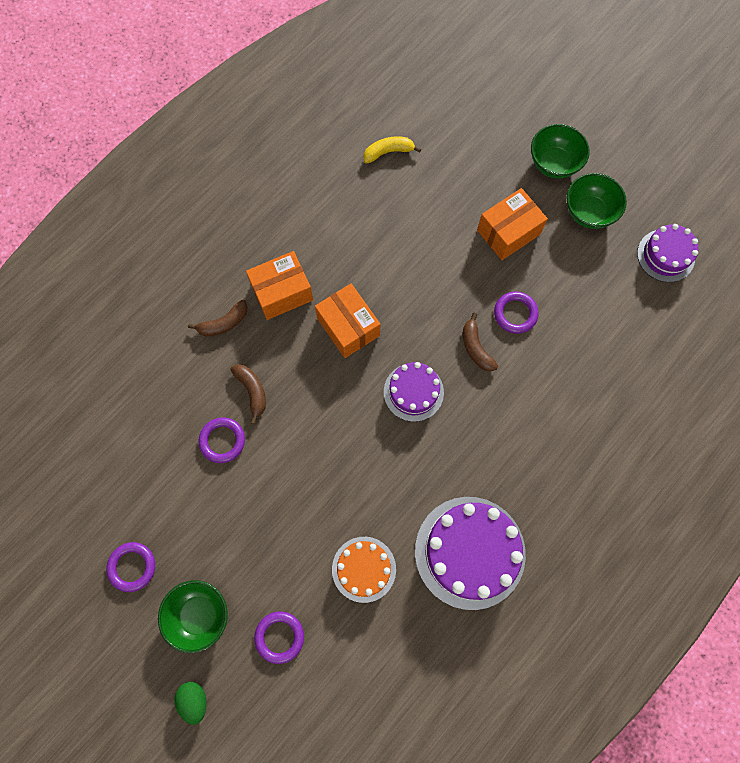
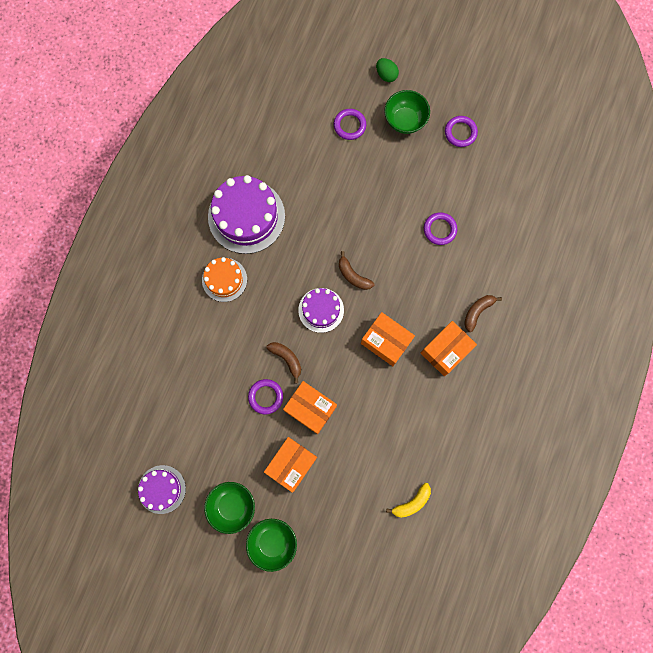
camera: 160 degrees right, 5 degrees up
brown banana [230,364,266,424] -> brown banana moved to [339,251,374,290]
orange cake [332,537,396,603] -> orange cake moved to [202,257,247,302]
none -> orange box [283,381,337,434]

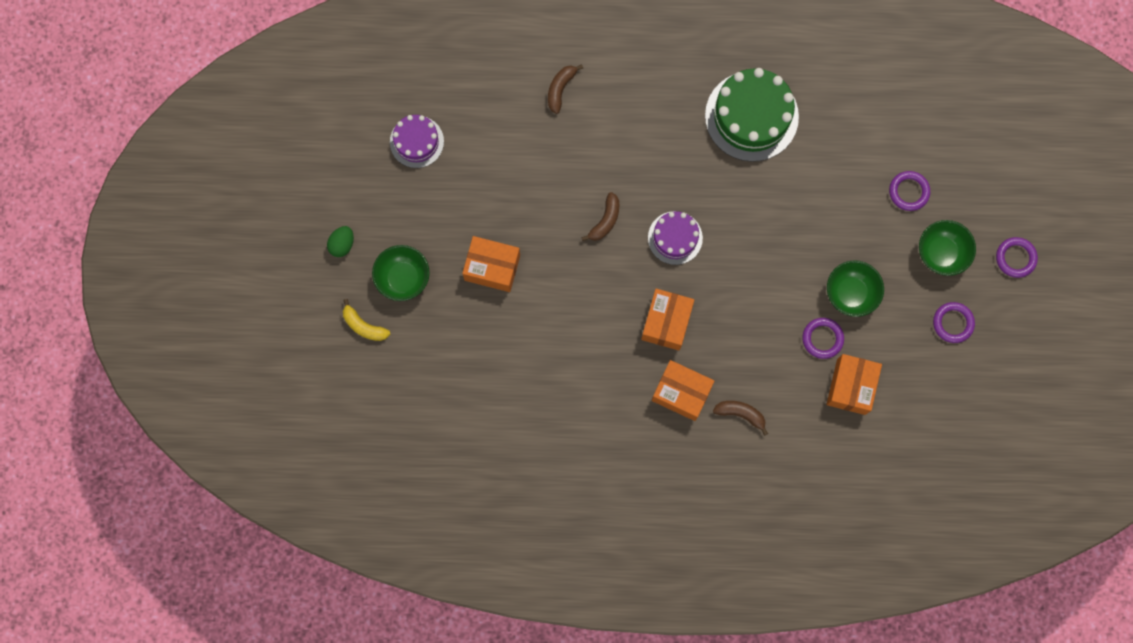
camera: 70 degrees right, 0 degrees up
orange cake [202,257,247,302] -> none
green bowl [204,482,255,534] -> green bowl moved to [827,260,884,317]
purple cake [208,175,285,254] -> green cake [705,68,799,162]
purple ring [248,379,283,414] -> purple ring moved to [996,237,1038,278]
orange box [283,381,337,434] -> orange box moved to [827,354,882,415]
brown banana [339,251,374,290] -> brown banana moved to [548,64,583,114]
green egg [376,58,399,82] -> green egg moved to [327,226,354,257]
yellow banana [386,483,431,518] -> yellow banana moved to [343,299,390,341]

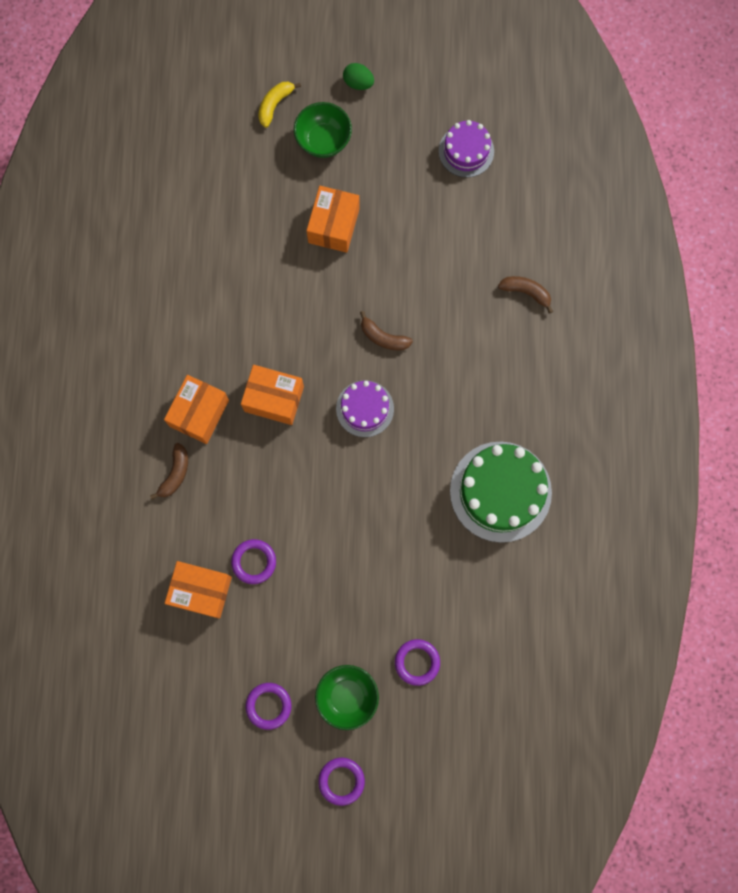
camera: 90 degrees right, 0 degrees up
green bowl [827,260,884,317] -> none

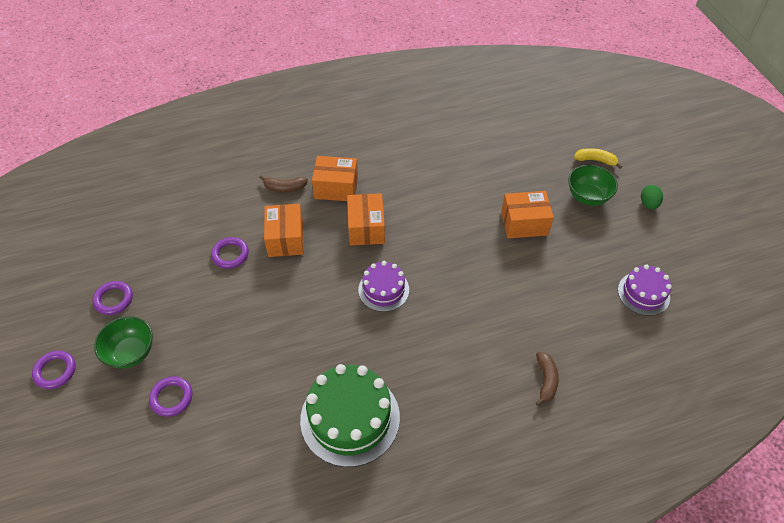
camera: 70 degrees right, 25 degrees down
orange box [165,561,232,619] -> orange box moved to [264,204,304,257]
brown banana [360,311,413,351] -> none

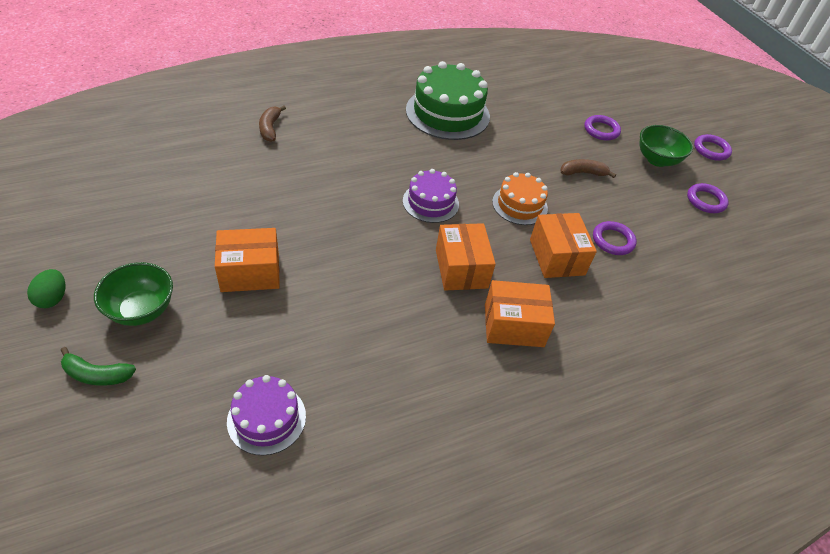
camera: 170 degrees right, 5 degrees down
brown banana [259,175,308,192] -> brown banana moved to [560,159,616,178]
yellow banana [574,148,622,169] -> green banana [60,347,136,386]
purple cake [618,265,672,316] -> purple cake moved to [227,375,306,456]
none -> orange cake [492,172,548,225]

